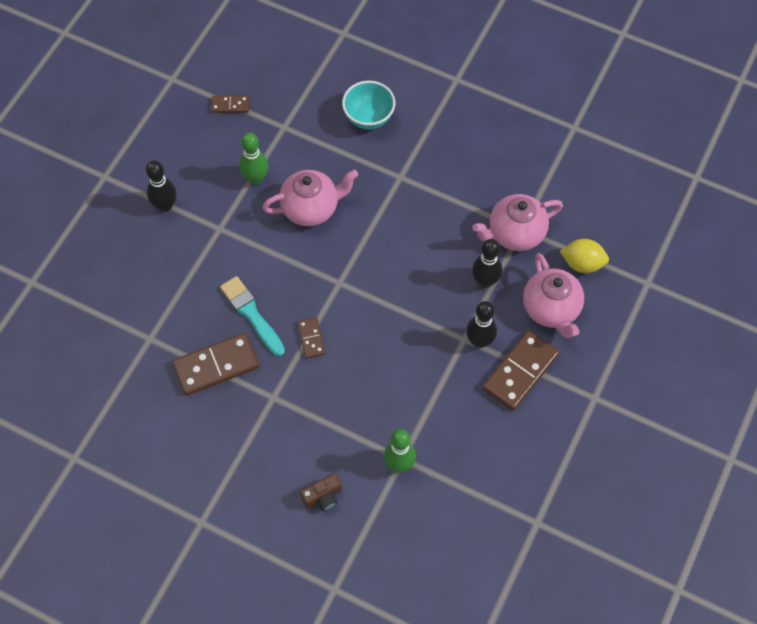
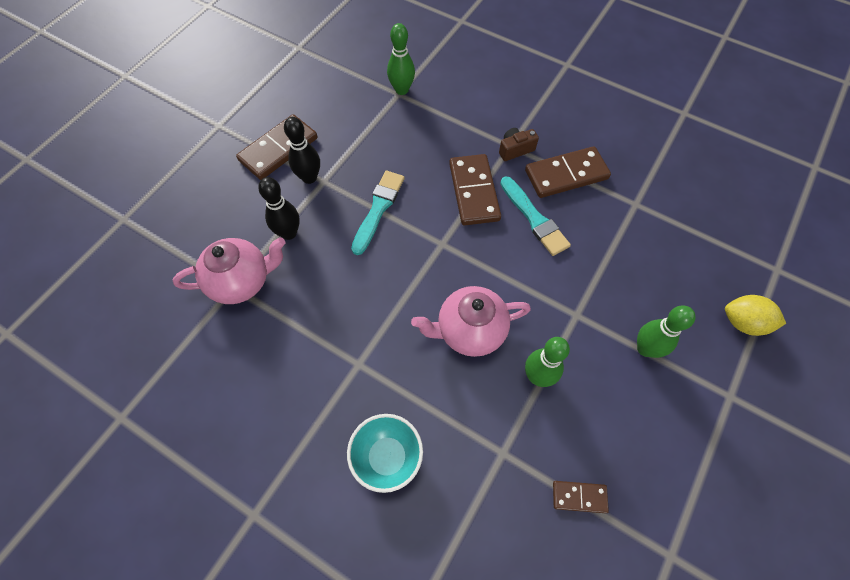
camera: 175 degrees left, 0 degrees up
black bowling pin [146,161,177,212] -> green bowling pin [637,305,696,358]
brown domino [298,317,325,359] -> brown domino [449,154,501,225], size x1.91
brown camera [300,473,342,511] -> brown camera moved to [499,128,539,161]
pink teapot [523,253,584,338] -> none
yellow lemon [560,239,609,273] -> yellow lemon moved to [725,295,786,336]
none -> turquoise brush [351,171,405,255]

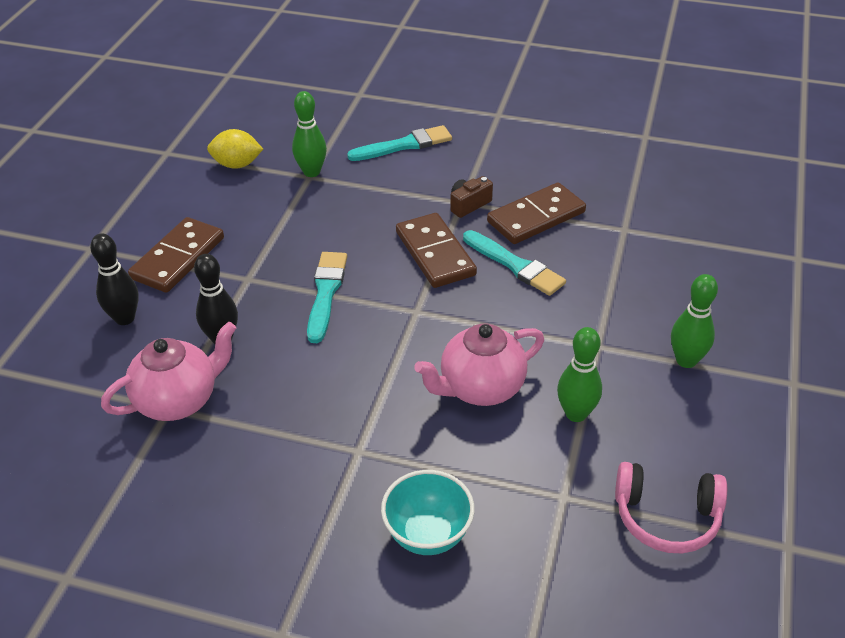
camera: 15 degrees left, 20 degrees down
black bowling pin [284,117,320,184] -> black bowling pin moved to [90,233,139,325]
brown domino [553,481,609,513] -> pink headphones [615,462,727,553]
yellow lemon [725,295,786,336] -> yellow lemon moved to [207,129,263,169]
none -> turquoise brush [347,125,452,161]

